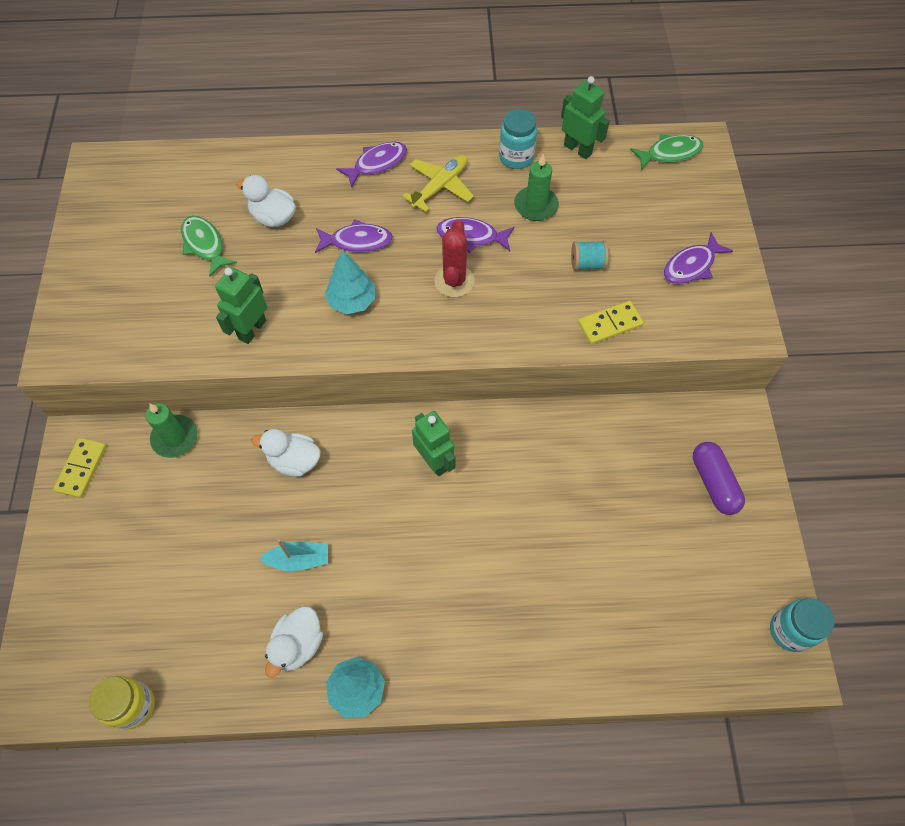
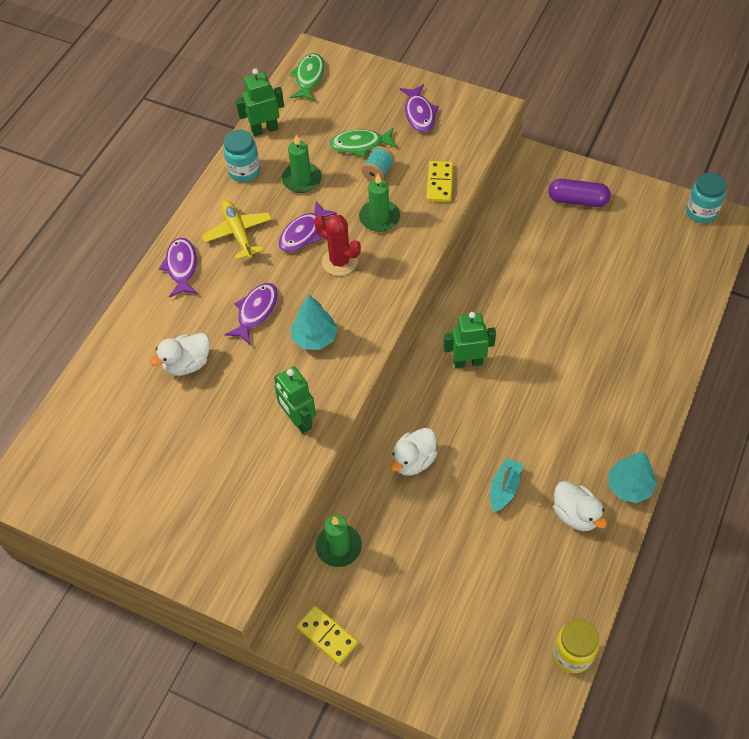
camera: 60 degrees left, 5 degrees down
green fish [181,216,237,277] -> green fish moved to [330,128,397,157]
none -> green candle [359,174,400,232]

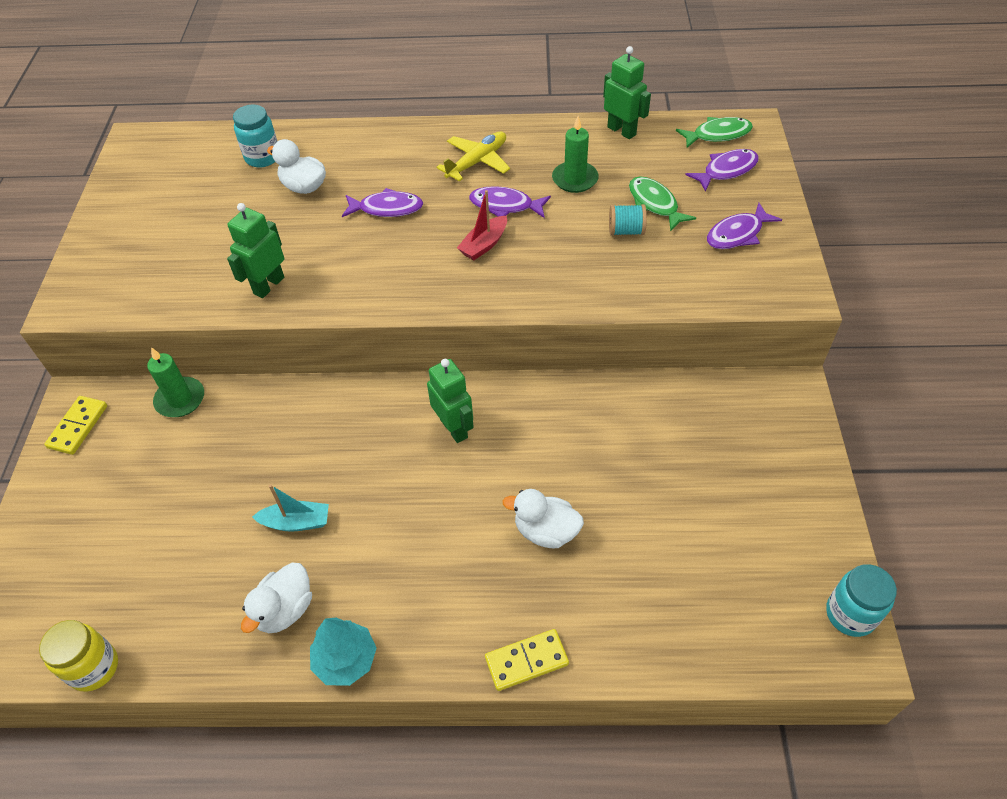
camera: 65 degrees right, 5 degrees down
purple fish [159,238,197,297] -> purple fish moved to [685,149,759,192]
turquoise jar [223,130,260,182] -> turquoise jar moved to [233,104,278,167]
turquoise tree [291,295,338,350] -> none
red cactus [314,214,361,276] -> red boat [457,190,507,260]
green candle [359,174,400,232] -> none
white duck [390,428,438,476] -> white duck moved to [502,489,584,548]
yellow domino [426,161,454,202] -> yellow domino moved to [485,629,569,691]
purple capsule [548,179,611,207] -> none

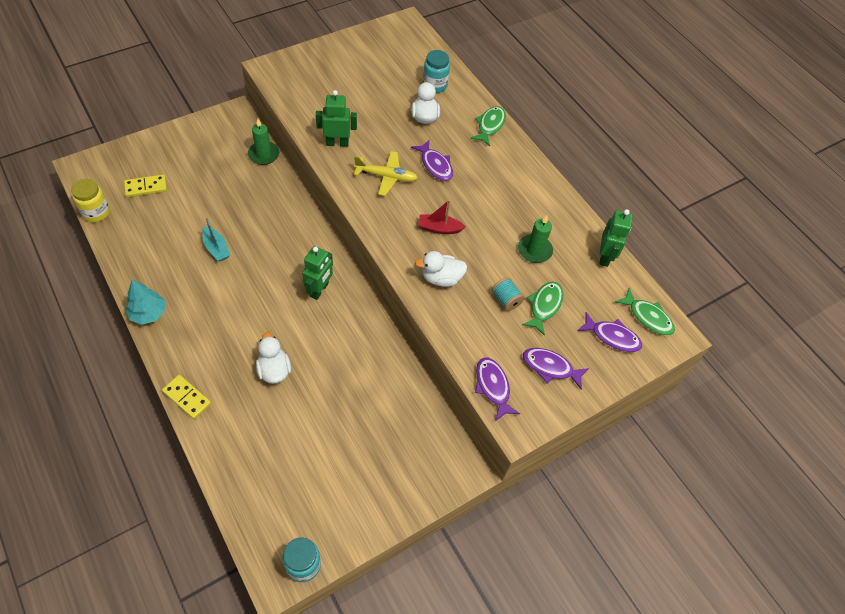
camera: 50 degrees right, 5 degrees up
yellow domino [44,396,107,455] -> yellow domino moved to [124,174,167,197]
white duck [241,563,312,633] -> white duck moved to [415,251,467,287]
yellow plane [437,132,510,181] -> yellow plane moved to [354,151,418,196]
purple fish [469,186,551,218] -> purple fish moved to [475,358,520,421]
none -> green fish [470,106,506,146]

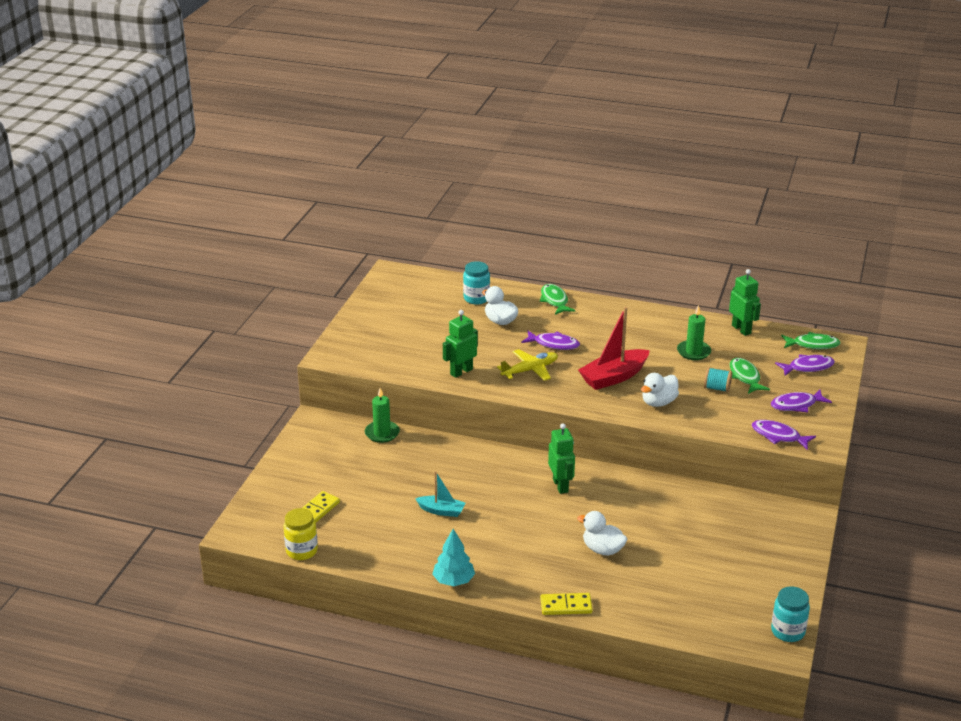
camera: 35 degrees left, 25 degrees down
red boat [418,200,466,234] -> red boat [578,307,650,390], size x1.74

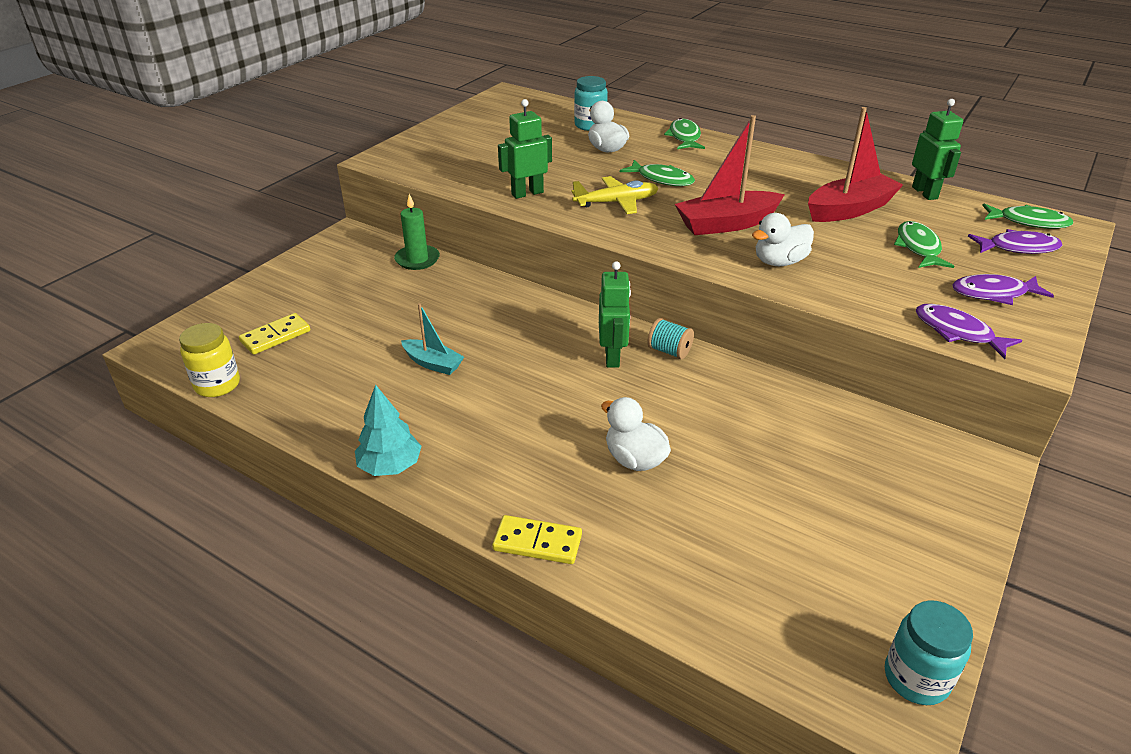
camera: 15 degrees right, 5 degrees up
purple fish [521,331,580,350] -> green fish [620,160,695,186]
green candle [677,305,711,360] -> red boat [808,107,903,222]
turquoise spool [704,367,732,392] -> turquoise spool moved to [647,318,694,359]

